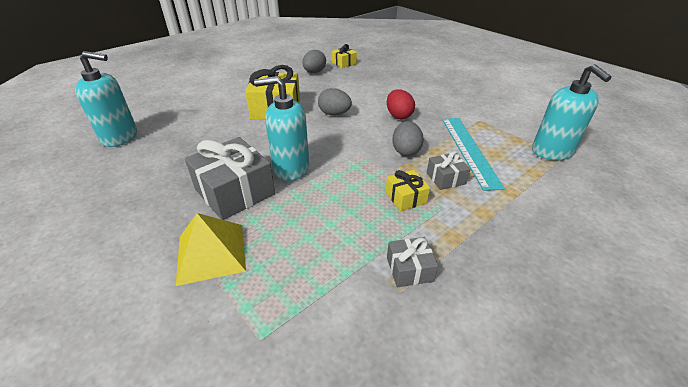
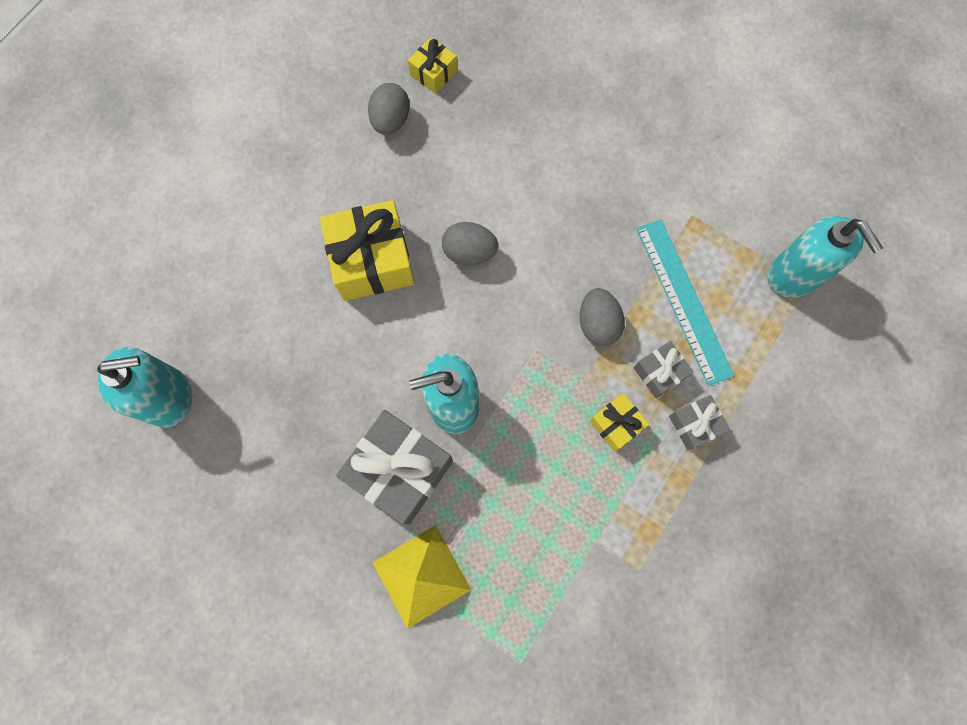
camera: 15 degrees left, 35 degrees up
red egg [387,89,415,119] -> none
grey gift [387,237,438,287] -> grey gift moved to [669,395,730,450]

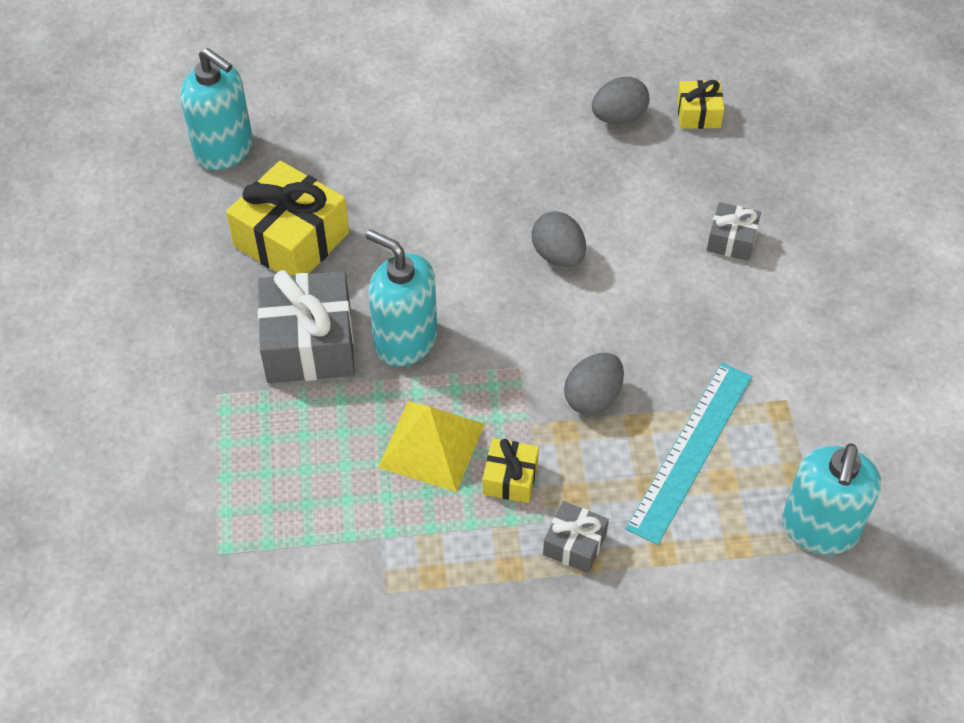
camera: 50 degrees right, 20 degrees down
yellow gift [320,200,415,301] -> yellow gift moved to [226,161,349,275]
yellow pyramid [372,525,471,629] -> yellow pyramid moved to [378,401,485,492]
grey gift [634,341,694,398] -> grey gift moved to [707,202,761,261]

